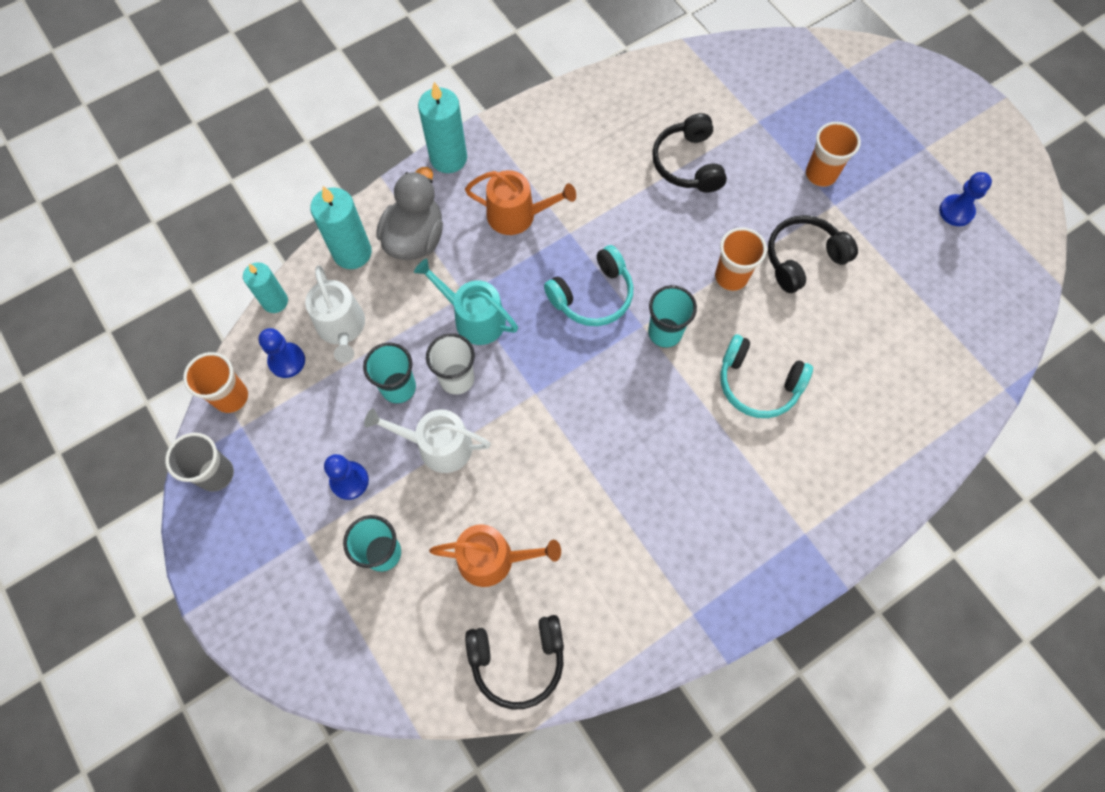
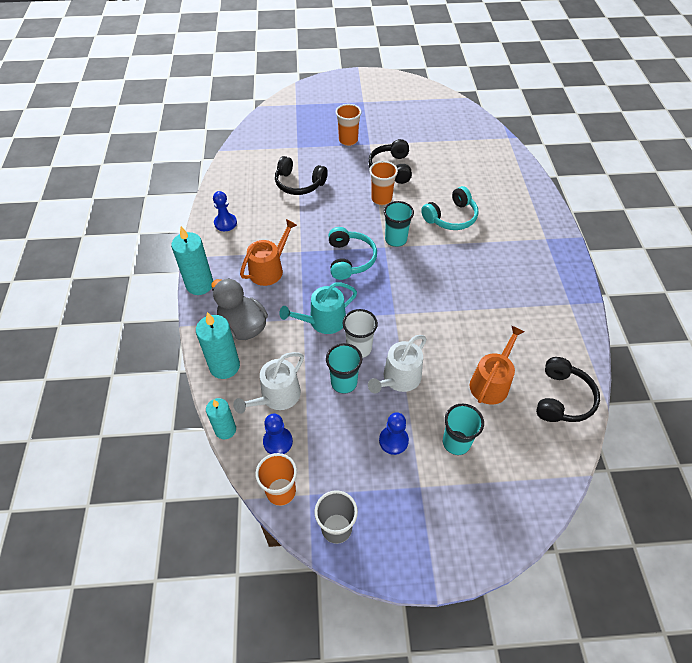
camera: 60 degrees left, 15 degrees down
white watering can [305,265,365,363] -> white watering can turned 120 degrees clockwise [233,352,304,414]
blue pawn [939,172,992,226] -> blue pawn moved to [213,191,237,231]

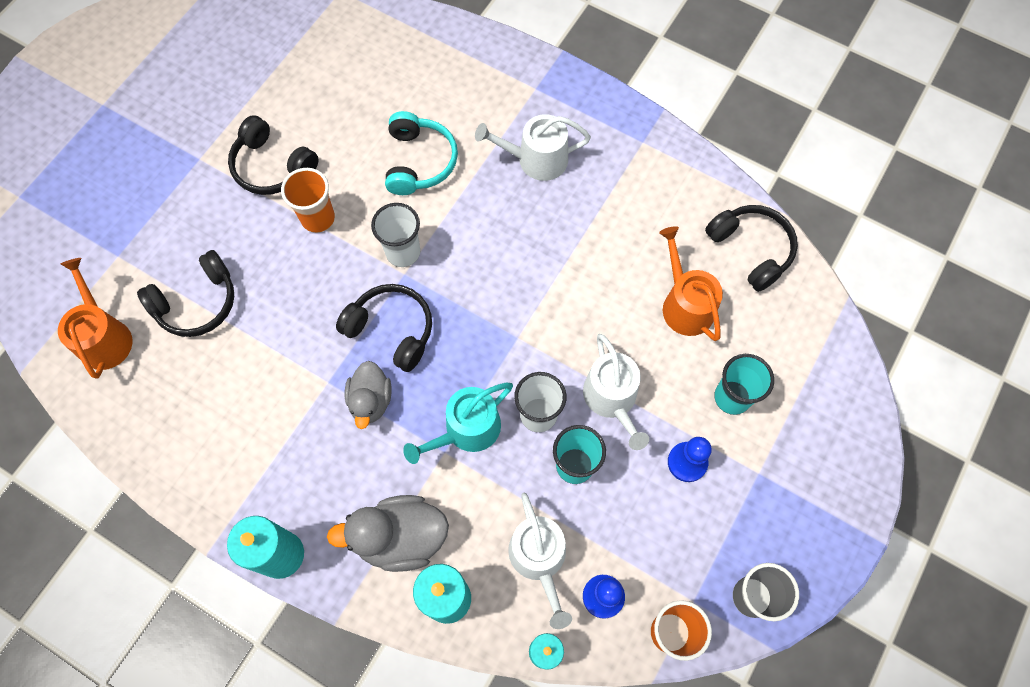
camera: 55 degrees left, 15 degrees up
blue pawn [213,191,237,231] -> none
orange watering can [240,219,297,286] -> orange watering can moved to [58,258,132,379]
turquoise watering can [279,282,357,334] -> turquoise watering can turned 45 degrees clockwise [403,383,513,464]
turquoise headphones [328,227,377,280] -> black headphones [336,284,432,372]
orange cup [336,104,362,146] -> none
turquoise cup [384,201,414,247] -> white cup [371,203,420,267]
none -> grey duck [345,361,391,429]
none -> white watering can [475,114,591,181]

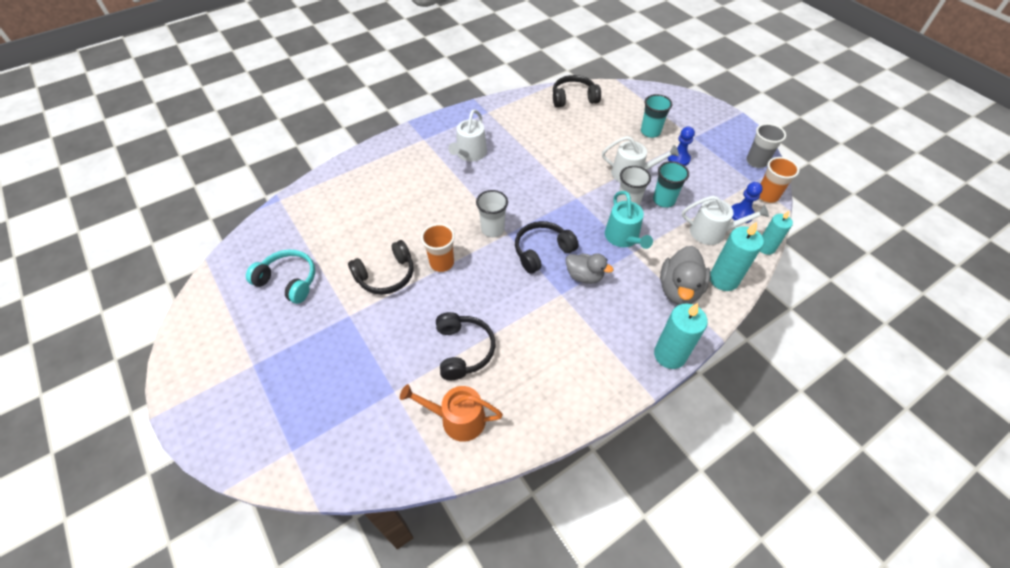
camera: 65 degrees left, 15 degrees down
turquoise headphones [385,111,458,195] -> turquoise headphones moved to [246,250,315,304]
orange watering can [659,226,723,341] -> none

